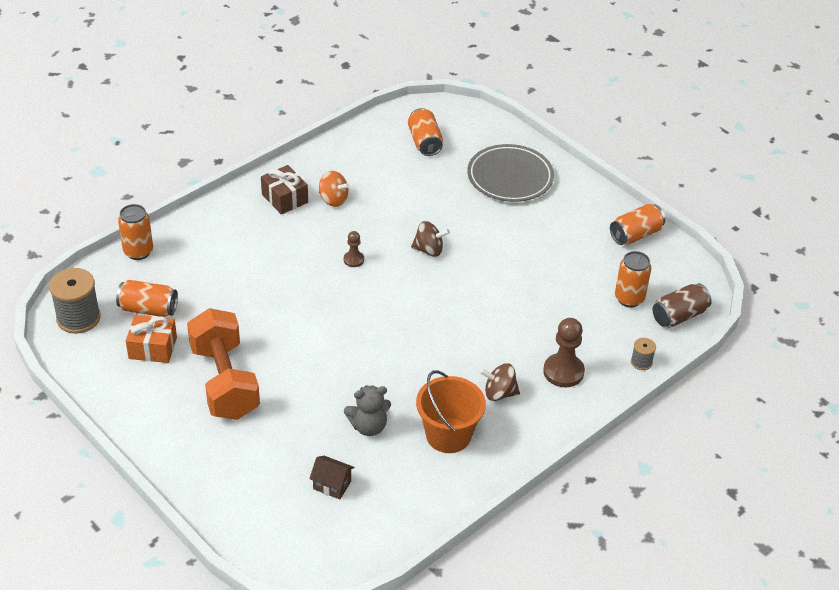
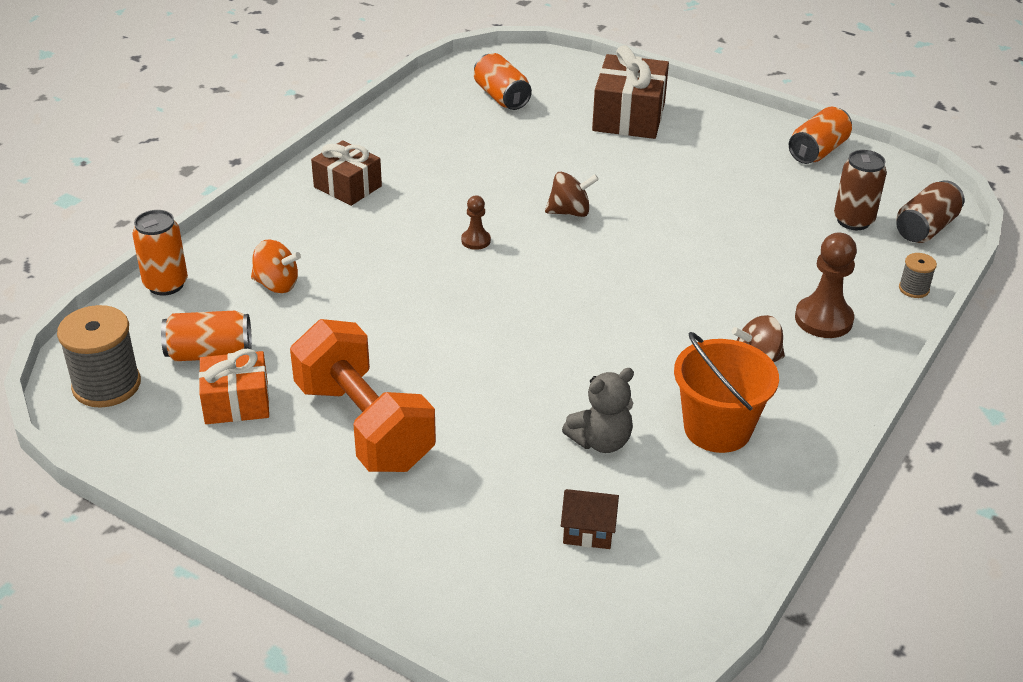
camera: 15 degrees left, 5 degrees down
orange spinning top [319,171,350,207] -> orange spinning top moved to [251,240,301,293]
grey plate [467,144,554,202] -> brown gift [592,45,669,139]
orange can [615,251,651,307] -> brown can [834,150,887,230]

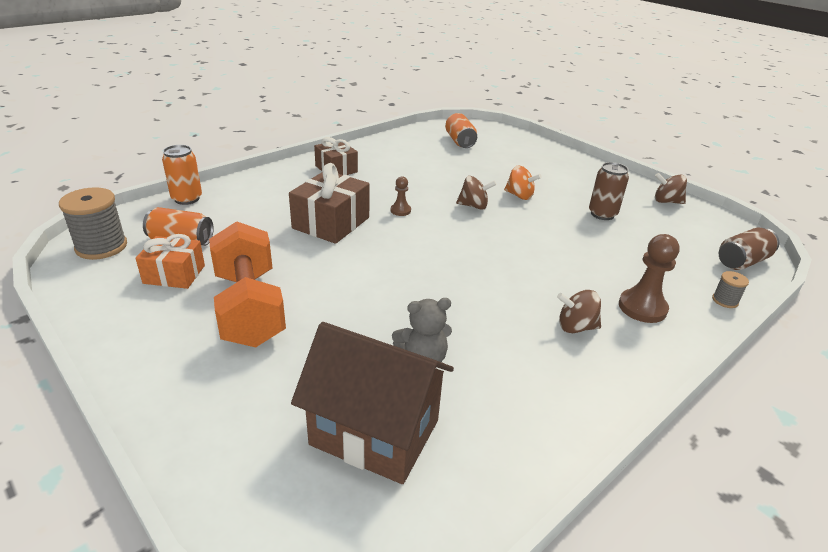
camera: 15 degrees right, 5 degrees down
orange spinning top [251,240,301,293] -> orange spinning top moved to [504,166,542,200]
brown house [561,489,619,549] -> brown house [291,322,454,484], size x2.40
brown gift [592,45,669,139] -> brown gift moved to [289,163,369,244]
orange bucket [674,332,779,453] -> none
orange can [789,107,852,164] -> brown spinning top [655,173,687,204]
brown can [834,150,887,230] -> brown can moved to [589,162,629,220]

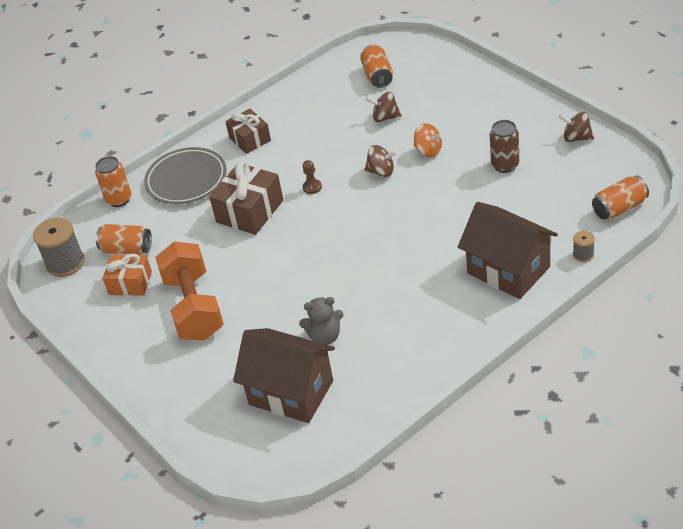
camera: 10 degrees right, 10 degrees up
brown spinning top [557,290,601,333] -> brown spinning top moved to [366,92,402,122]
brown pawn [619,234,680,323] -> brown house [458,202,558,299]
brown can [719,228,779,270] -> orange can [592,175,649,220]
none -> grey plate [144,147,227,204]

